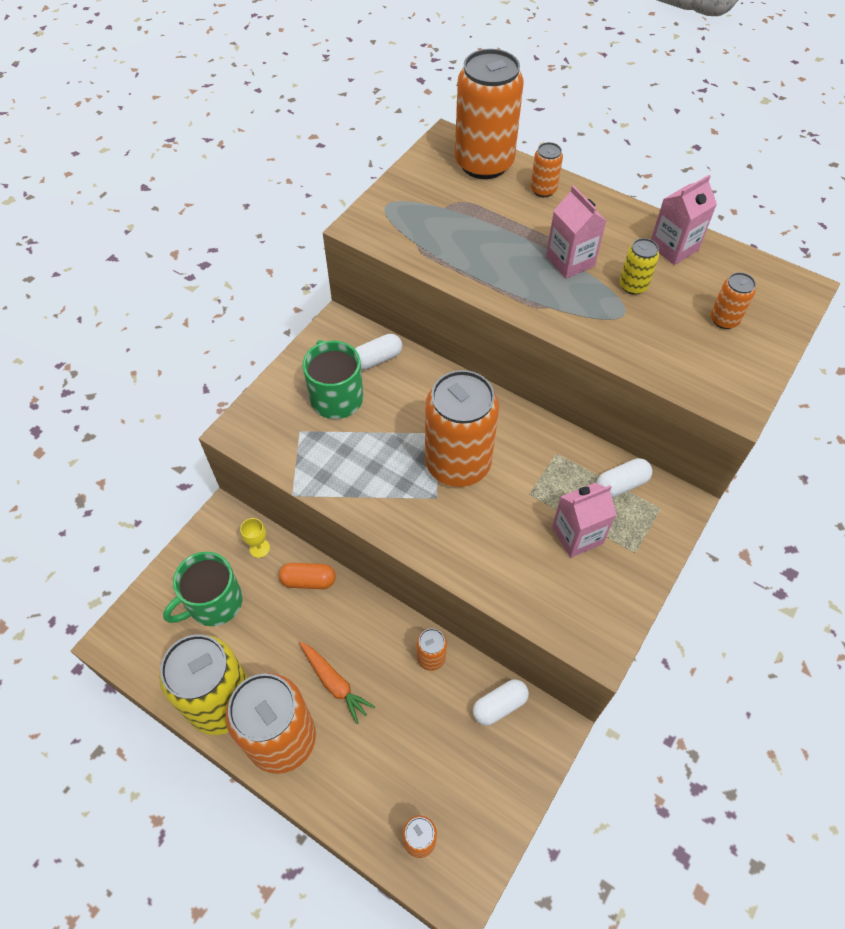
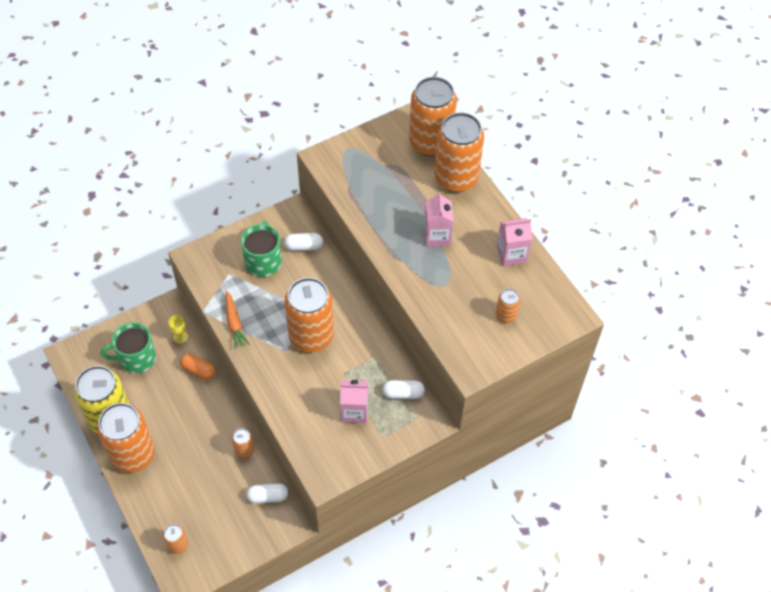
camera: 25 degrees right, 0 degrees up
orange carrot [299,642,375,724] -> orange carrot moved to [225,290,250,349]
orange can [531,142,563,197] -> orange can [434,112,484,192], size x2.27
yellow can [620,238,659,295] -> none

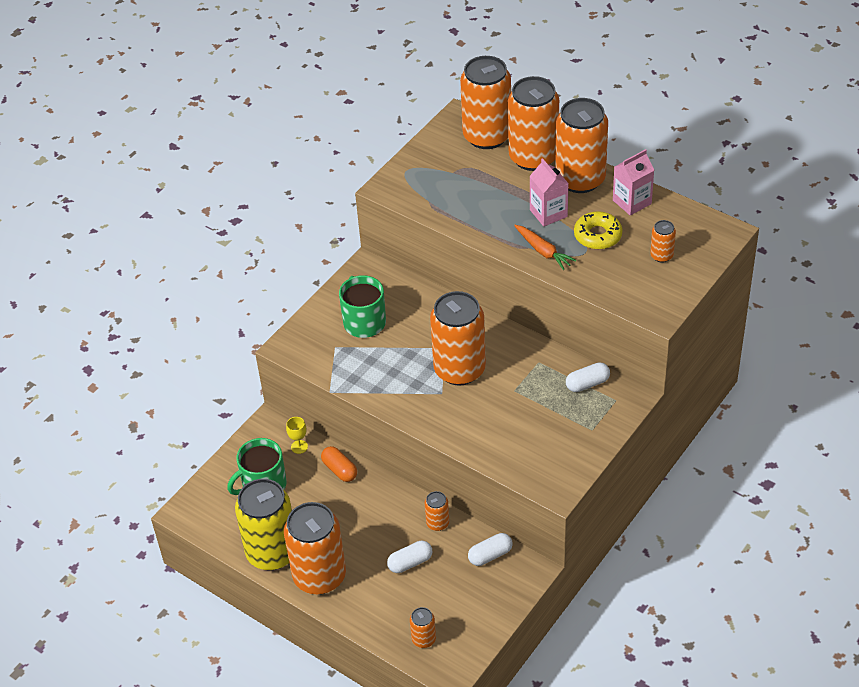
camera: 20 degrees left, 10 degrees down
orange capsule [180,354,216,380] -> orange capsule turned 45 degrees clockwise [321,446,357,482]
orange carrot [225,290,250,349] -> orange carrot moved to [514,225,577,270]
white capsule [284,233,323,251] -> white capsule moved to [387,541,432,573]
pink carton [340,380,368,423] -> none
none -> orange can [555,98,608,193]
none -> yellow donut [574,211,623,249]

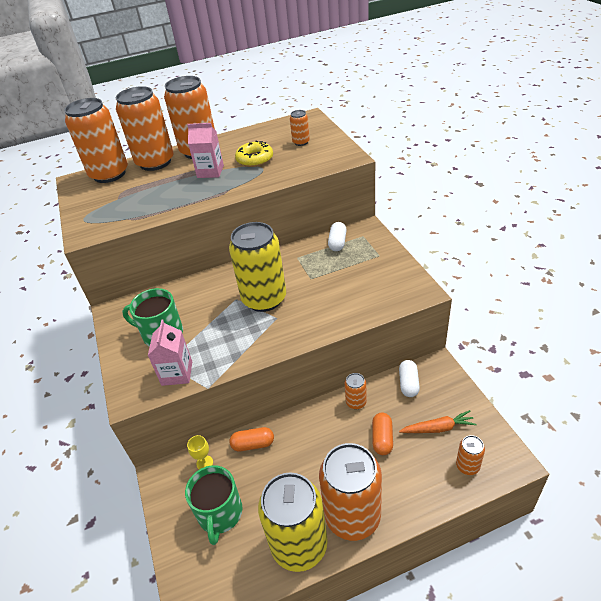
camera: 55 degrees left, 5 degrees down
white capsule [387,541,432,573] -> orange capsule [372,413,393,455]
orange can [430,291,486,386] -> yellow can [229,222,286,312]
orange carrot [514,225,577,270] -> orange carrot moved to [399,410,477,433]
pink carton [613,149,654,216] -> pink carton moved to [148,320,192,386]

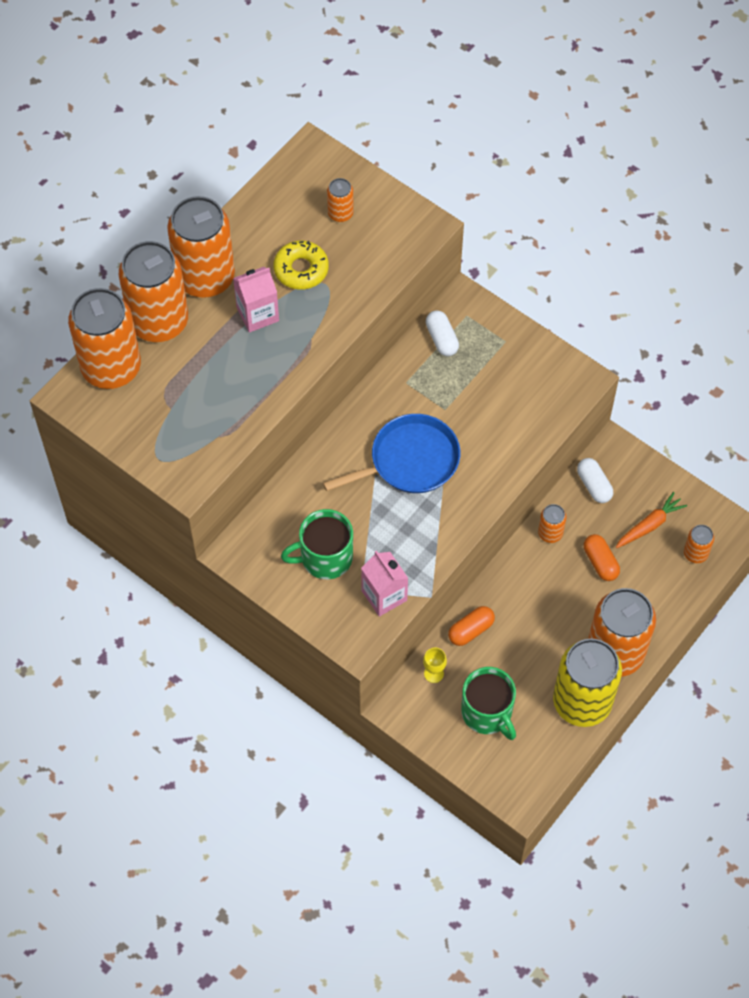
camera: 35 degrees left, 20 degrees up
yellow can [229,222,286,312] -> blue pan [323,414,460,493]

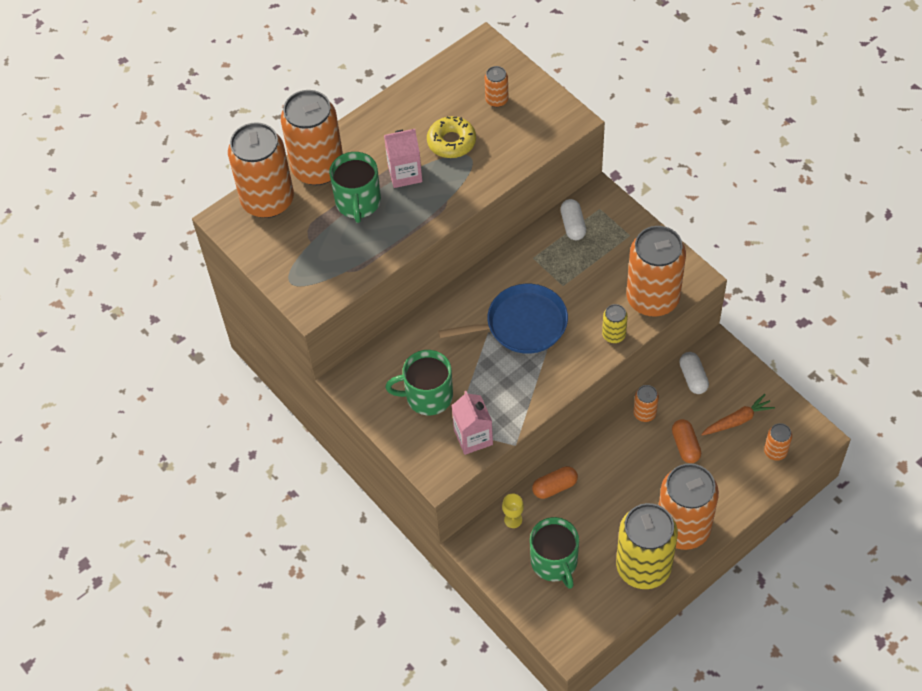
camera: 15 degrees right, 5 degrees down
orange can [167,196,235,298] -> orange can moved to [626,226,686,317]
none -> green mug [329,152,381,223]
none -> yellow can [602,304,628,343]

